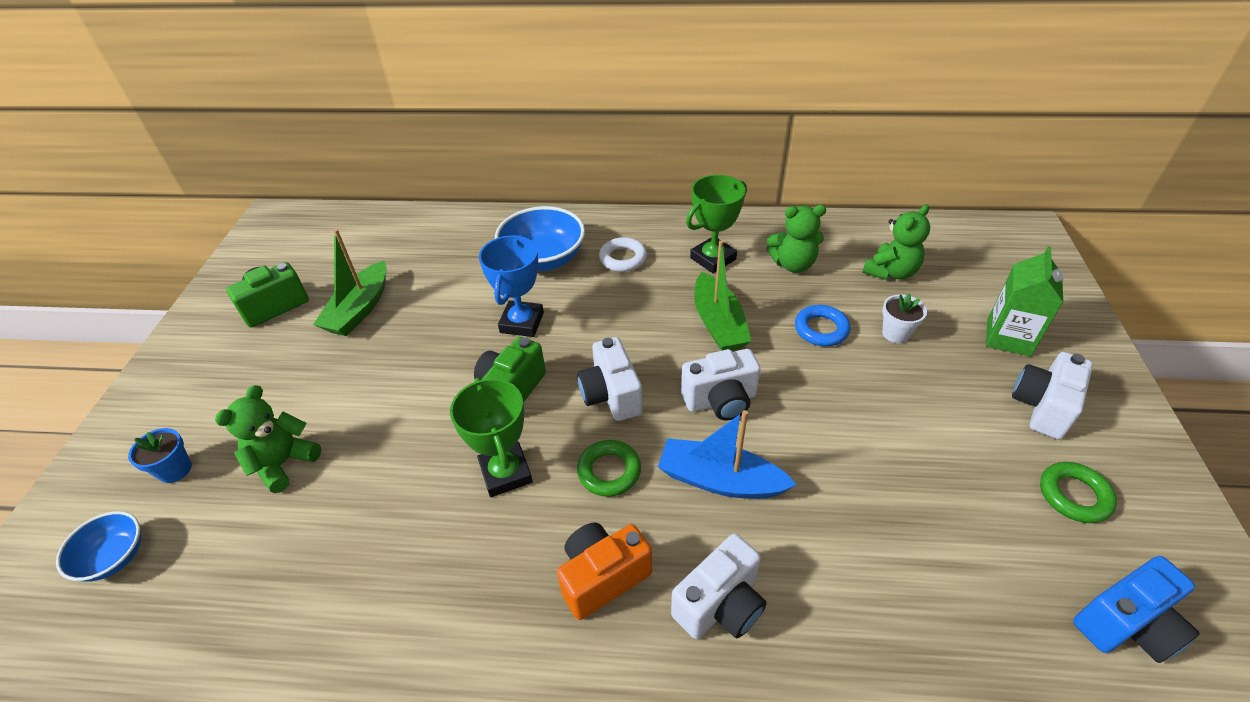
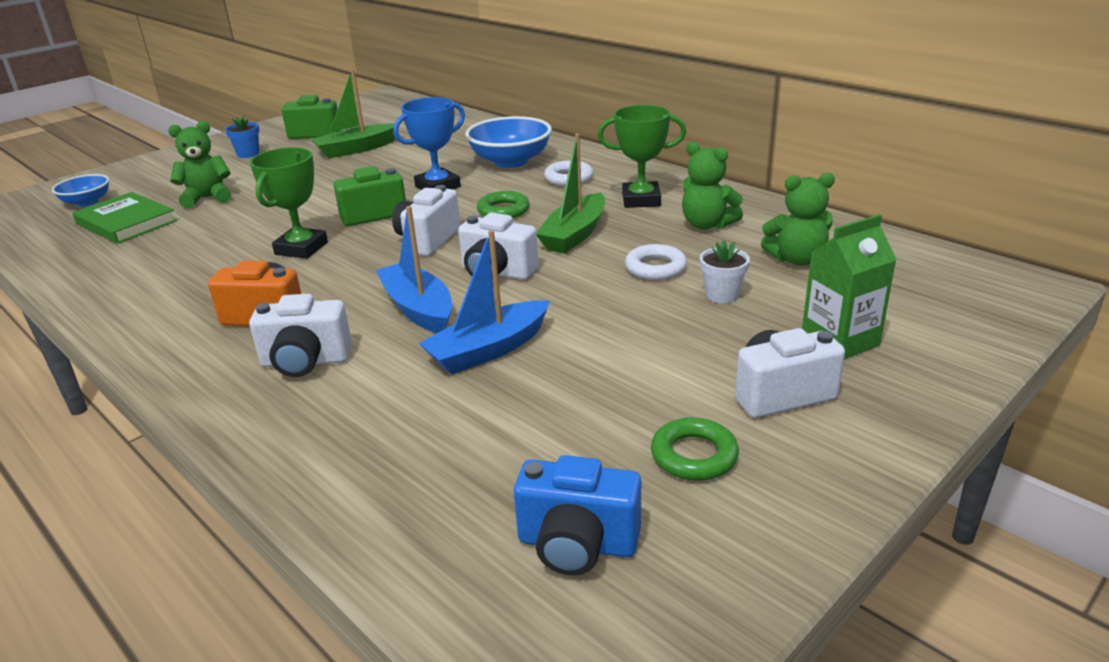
camera: 40 degrees right, 15 degrees down
blue flower pot [128,428,192,483] -> blue flower pot moved to [225,116,259,158]
green ring [577,440,641,497] -> green ring moved to [477,191,530,218]
blue ring [795,305,851,346] -> white ring [625,244,687,280]
none -> green book [72,192,177,244]
none -> blue boat [419,230,550,374]

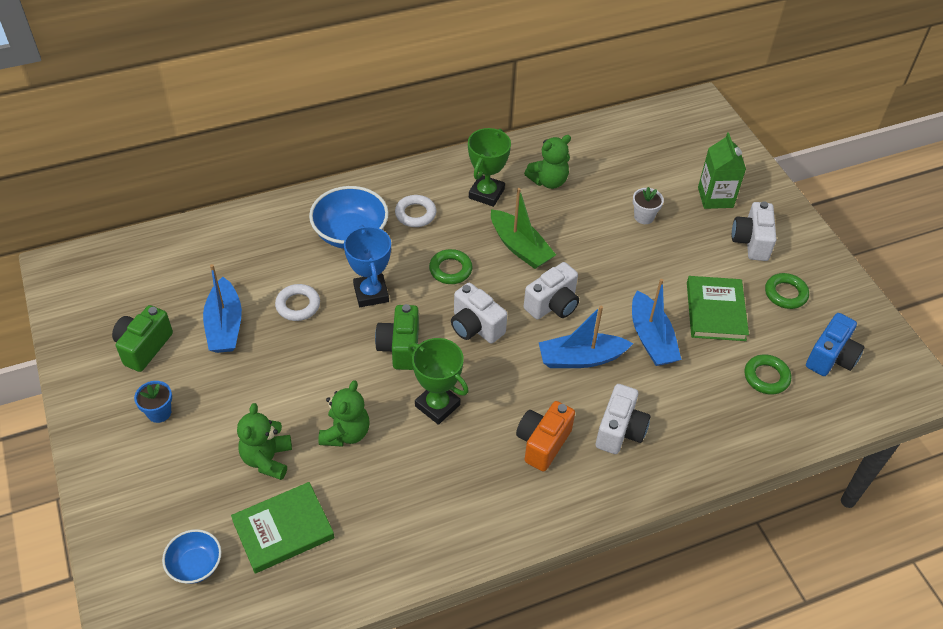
camera: 70 degrees left, 20 degrees up
green boat [311,70,395,158] -> blue boat [203,264,242,353]
white ring [625,244,687,280] -> white ring moved to [275,284,320,321]
green teddy bear [761,172,835,266] -> green teddy bear moved to [318,380,370,447]
none -> green book [687,276,749,341]
none -> green ring [745,354,791,395]

